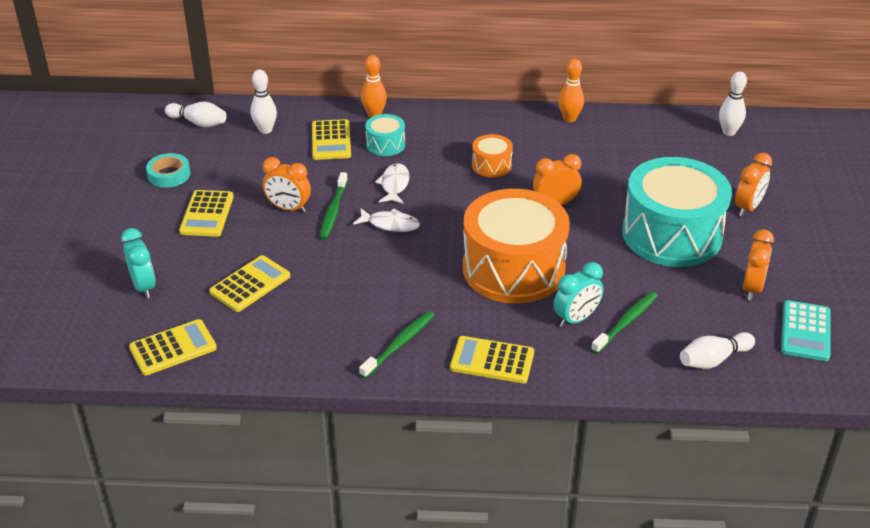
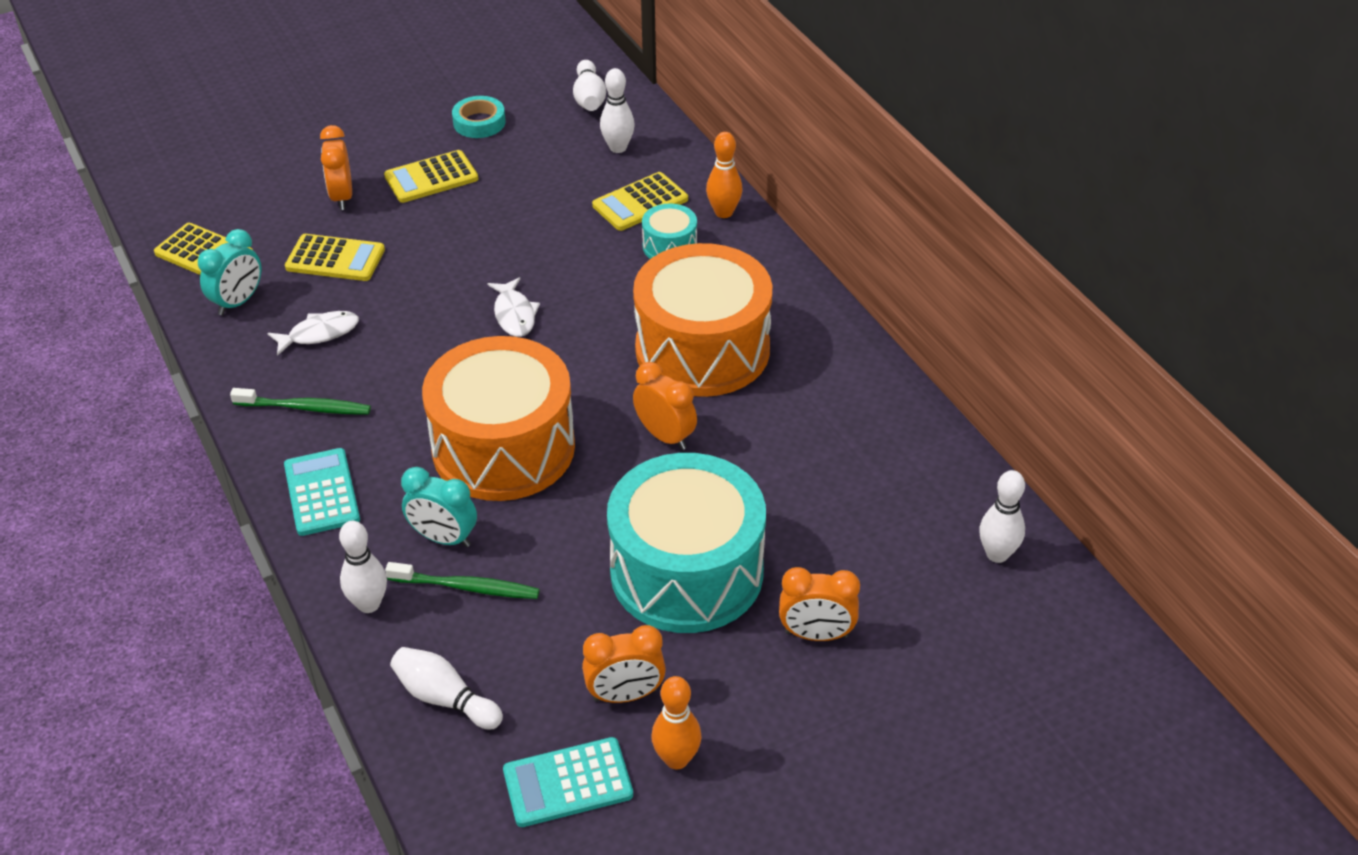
camera: 60 degrees right, 5 degrees up
turquoise clock [121,228,156,298] -> turquoise clock moved to [198,229,261,315]
orange clock [263,157,311,213] -> orange clock moved to [320,125,352,210]
green toothbrush [320,172,348,239] -> none
white fish [375,163,409,204] -> white fish moved to [268,311,359,356]
yellow calculator [450,336,534,383] -> turquoise calculator [284,448,360,536]
orange drum [472,134,513,178] -> orange drum [633,243,772,397], size x2.31
orange bowling pin [558,59,584,122] -> orange bowling pin moved to [651,676,702,770]
none -> white bowling pin [339,521,387,613]

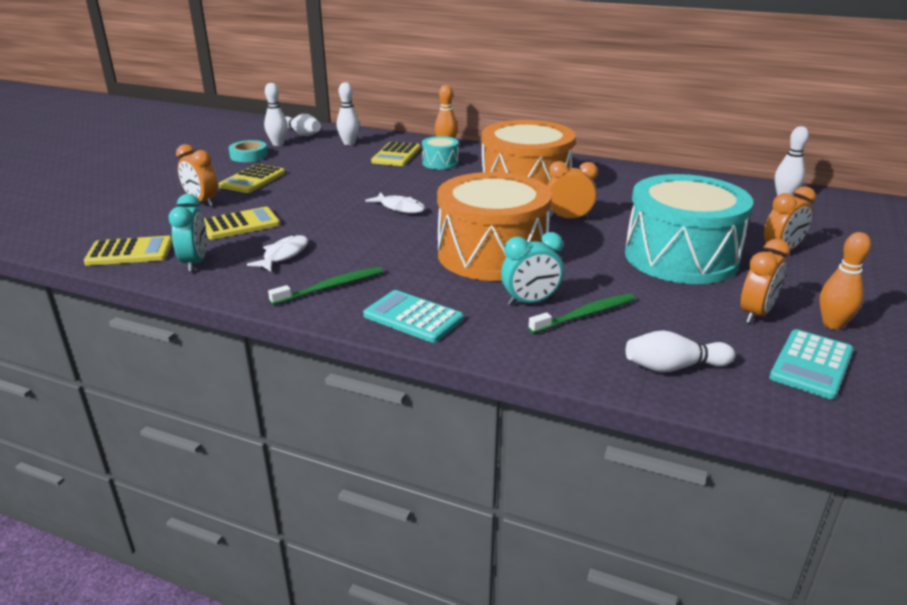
camera: 40 degrees left, 15 degrees down
white bowling pin [339,521,387,613] -> white bowling pin moved to [264,83,288,146]

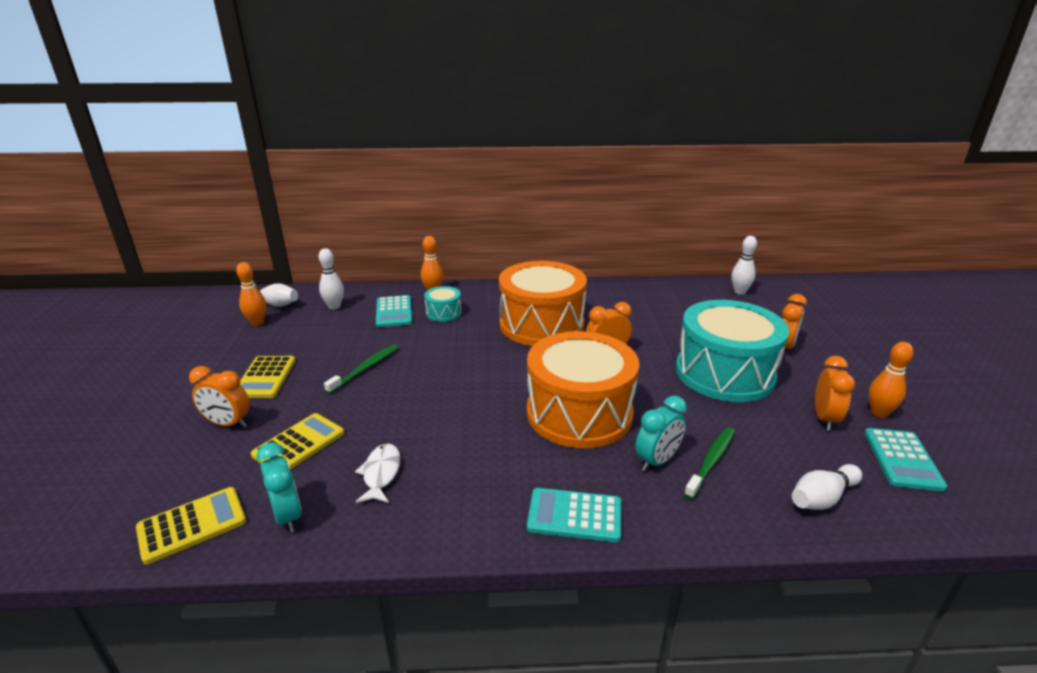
camera: 25 degrees left, 0 degrees up
turquoise tape [229,140,268,162] -> none
white bowling pin [264,83,288,146] -> orange bowling pin [236,262,267,326]
green toothbrush [268,267,383,305] -> green toothbrush moved to [324,344,399,394]
white fish [365,193,426,213] -> none
yellow calculator [371,141,420,166] -> turquoise calculator [376,295,412,327]

